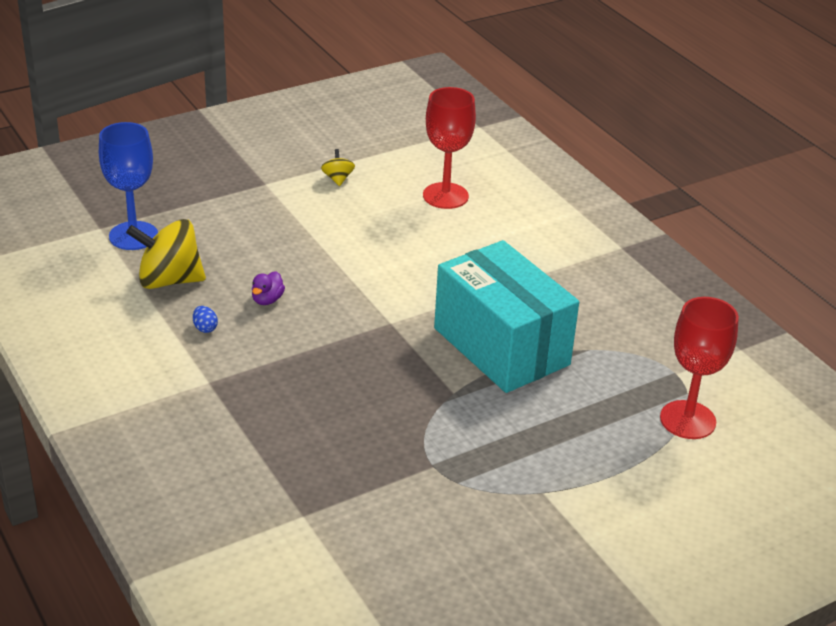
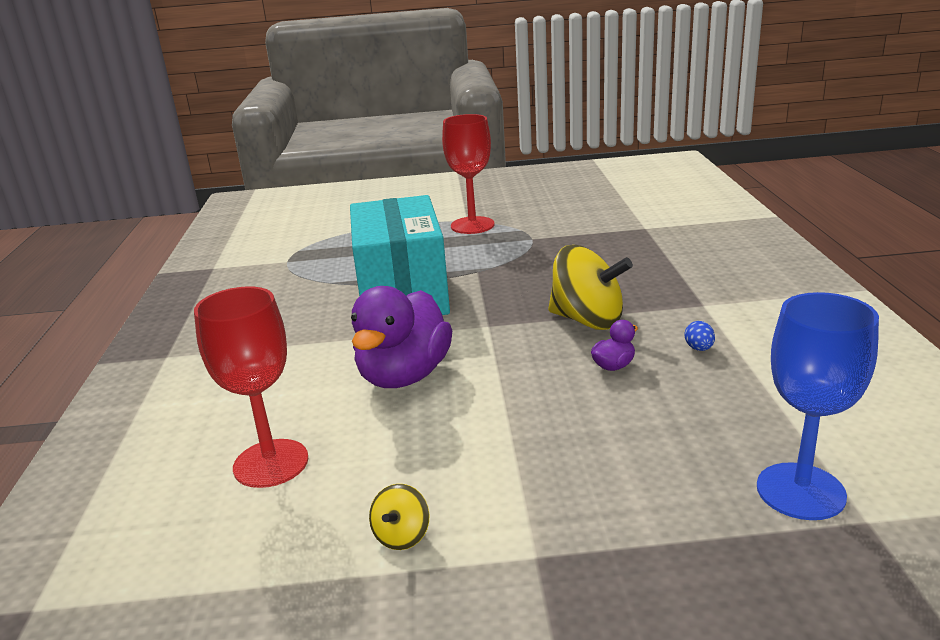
camera: 150 degrees left, 10 degrees down
yellow spinning top [126,219,206,289] -> yellow spinning top moved to [548,245,633,330]
red goblet [660,297,739,439] -> red goblet moved to [442,114,494,234]
none -> purple duck [351,286,452,388]

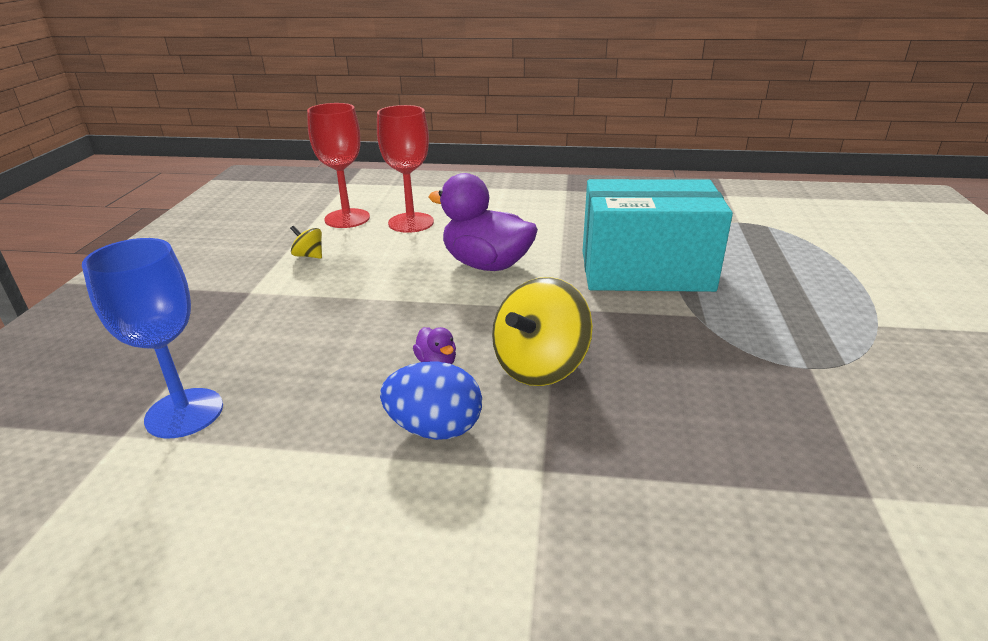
camera: 100 degrees right, 5 degrees up
red goblet [442,114,494,234] -> red goblet moved to [307,103,370,228]
blue egg [685,321,715,351] -> blue egg [380,361,482,440], size x2.19

